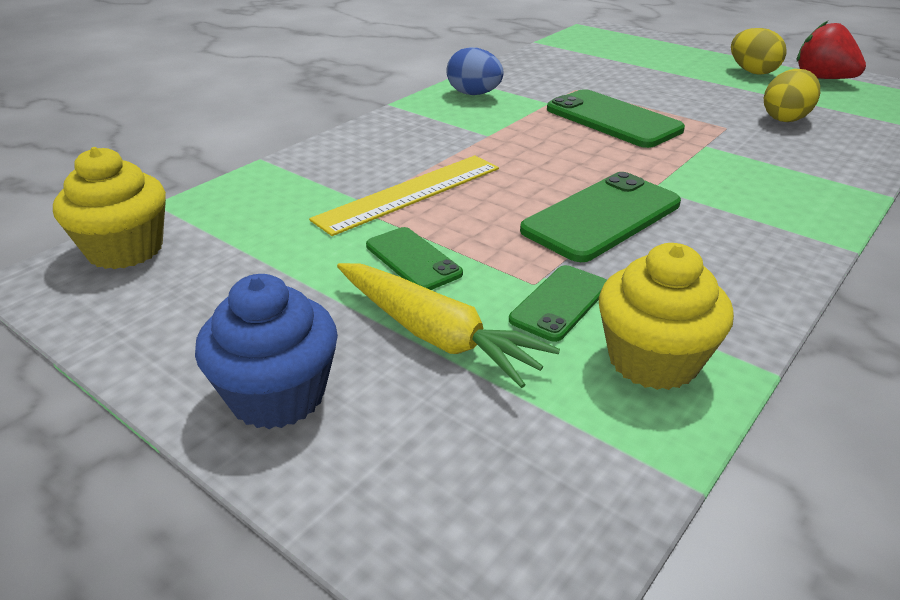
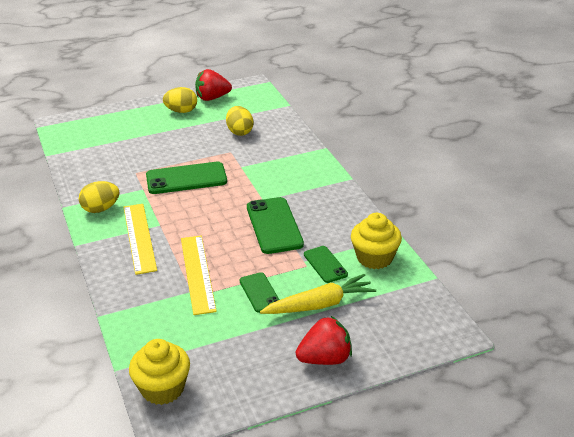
camera: 60 degrees left, 0 degrees up
blue cupcake [195,274,338,429] -> red strawberry [296,316,352,365]
green phone [366,227,463,290] -> green phone turned 75 degrees clockwise [240,272,280,313]
blue egg [446,47,503,95] -> yellow egg [79,181,120,213]
none -> yellow ruler [124,204,157,275]

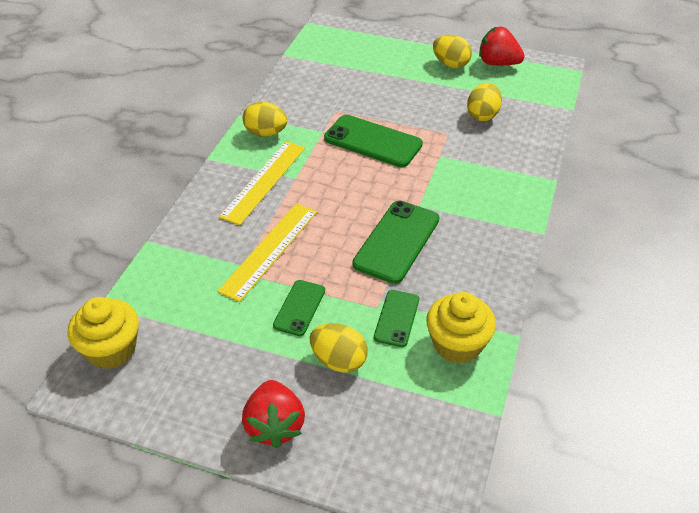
camera: 40 degrees right, 10 degrees up
yellow carrot [260,274,376,314] -> yellow egg [310,323,368,373]
red strawberry [296,316,352,365] -> red strawberry turned 60 degrees clockwise [242,380,305,448]

